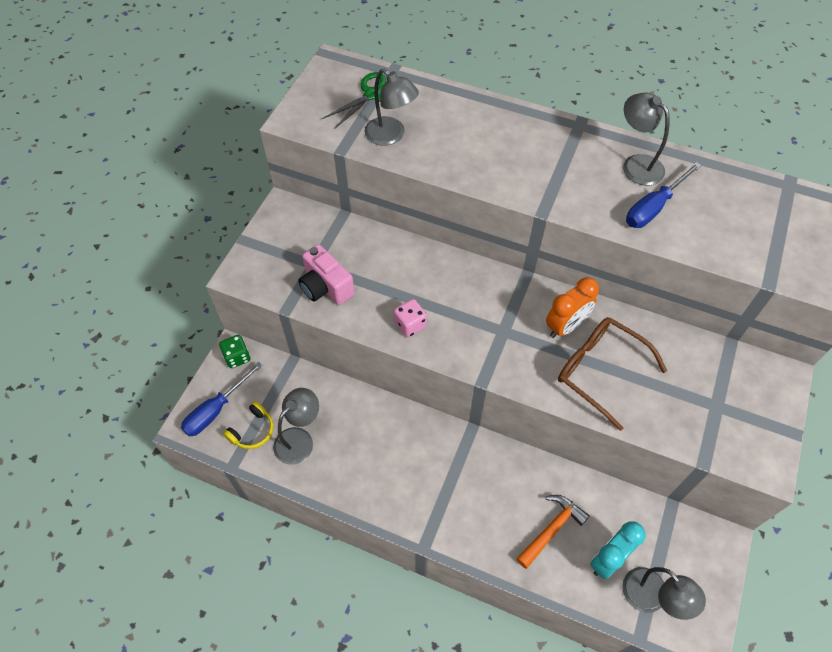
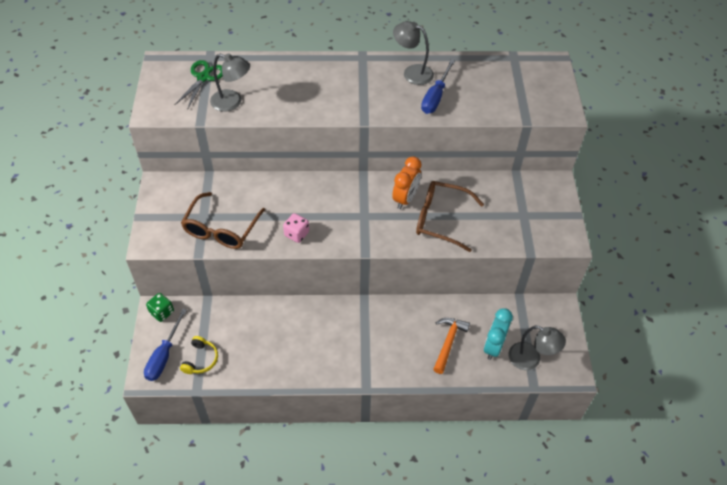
camera: 25 degrees left, 5 degrees down
grey lamp [273,388,319,465] -> none
pink camera [298,244,355,305] -> brown glasses [181,192,265,249]

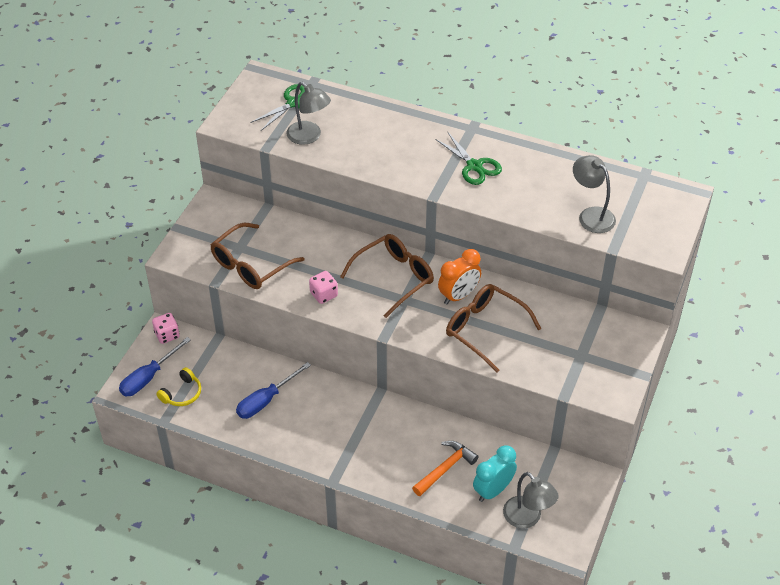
camera: 25 degrees right, 5 degrees down
green dice [146,293,174,322] -> pink dice [152,313,180,344]
grey lamp [393,21,434,85] -> grey lamp moved to [573,155,616,233]
blue screwdriver [421,59,455,114] -> blue screwdriver moved to [236,362,311,419]
none -> brown glasses [340,234,434,318]
none -> green scissors [435,133,502,185]

